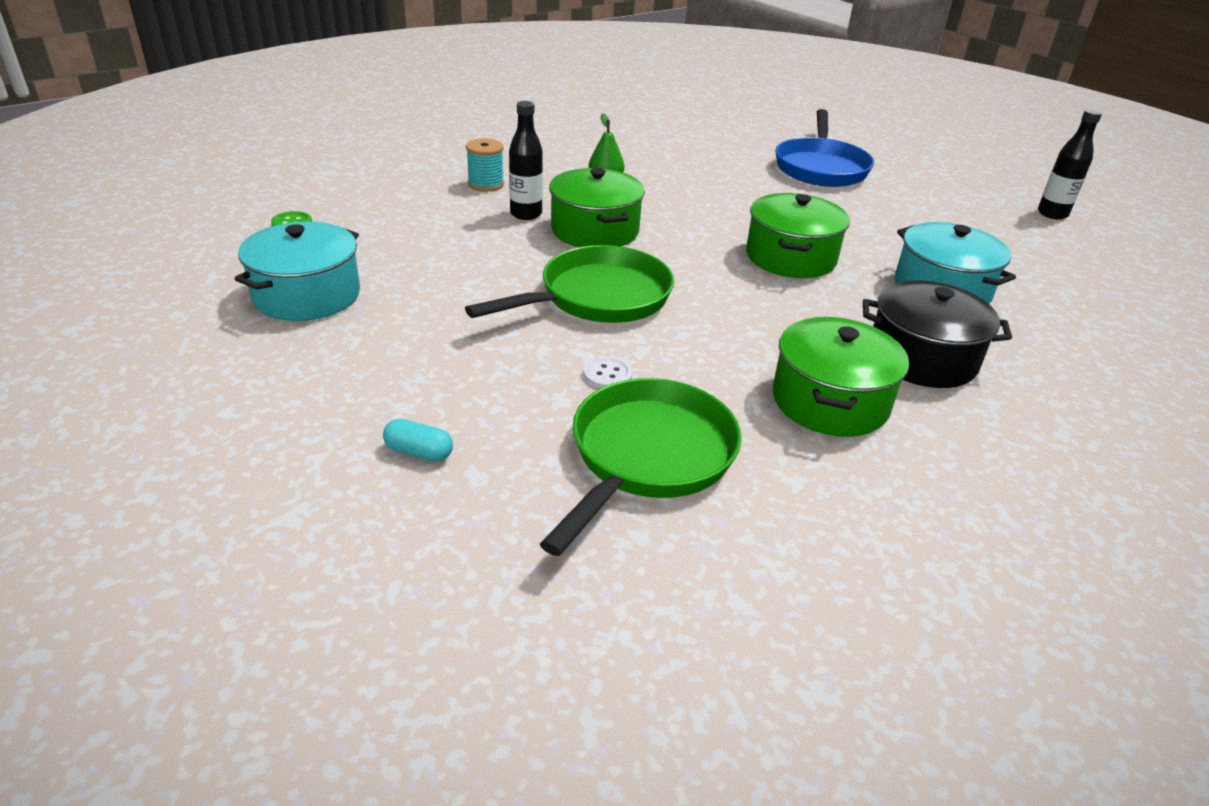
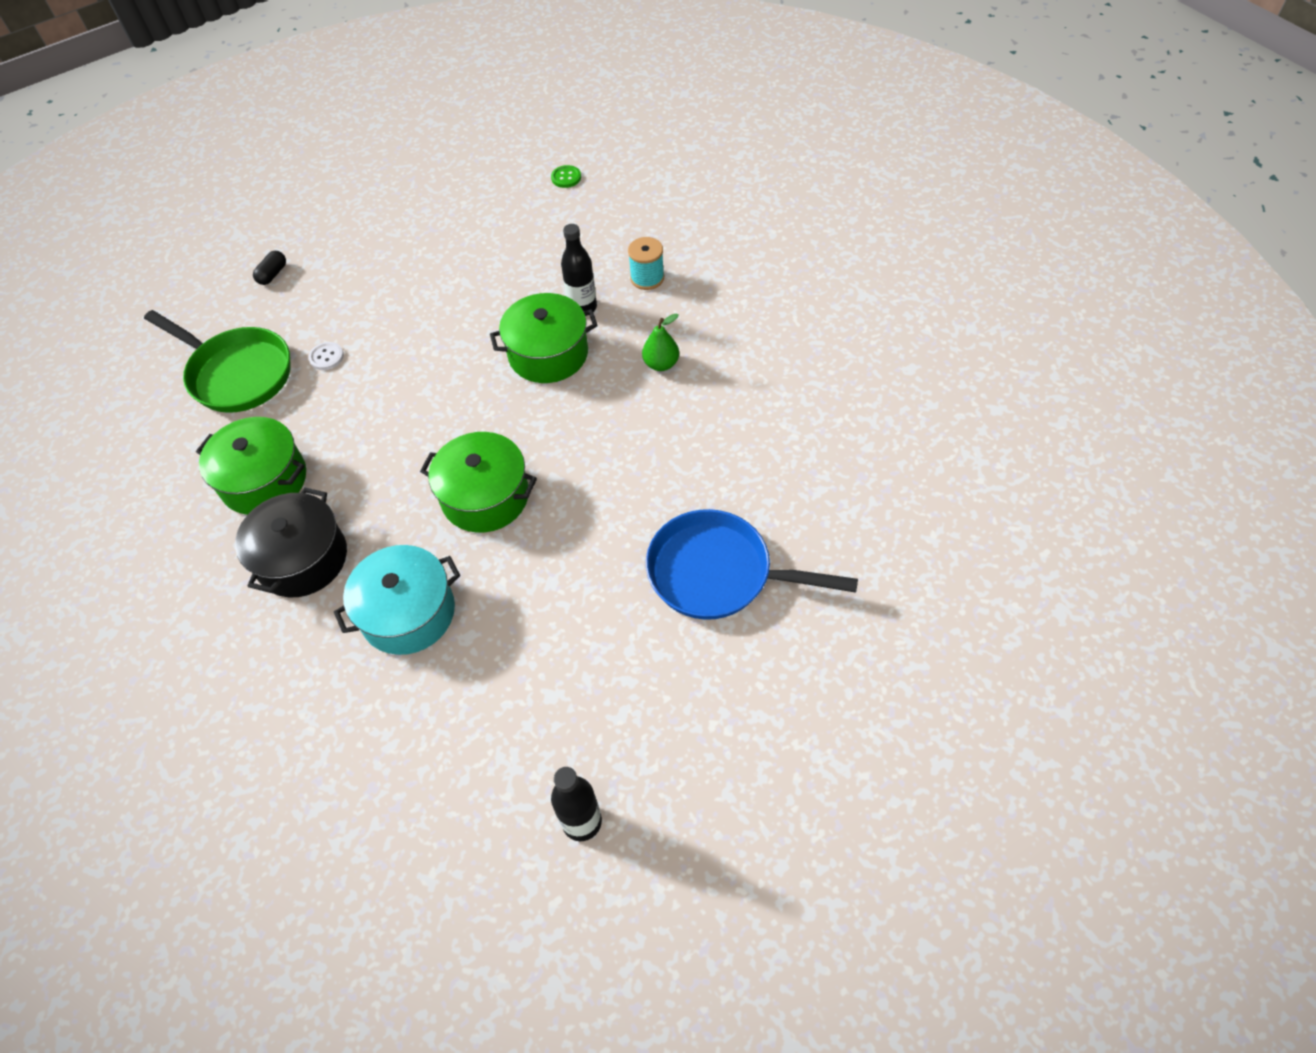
camera: 100 degrees right, 20 degrees up
turquoise pot [235,221,360,321] -> none
turquoise capsule [383,419,453,462] -> black capsule [253,251,286,285]
green pan [465,245,674,323] -> none

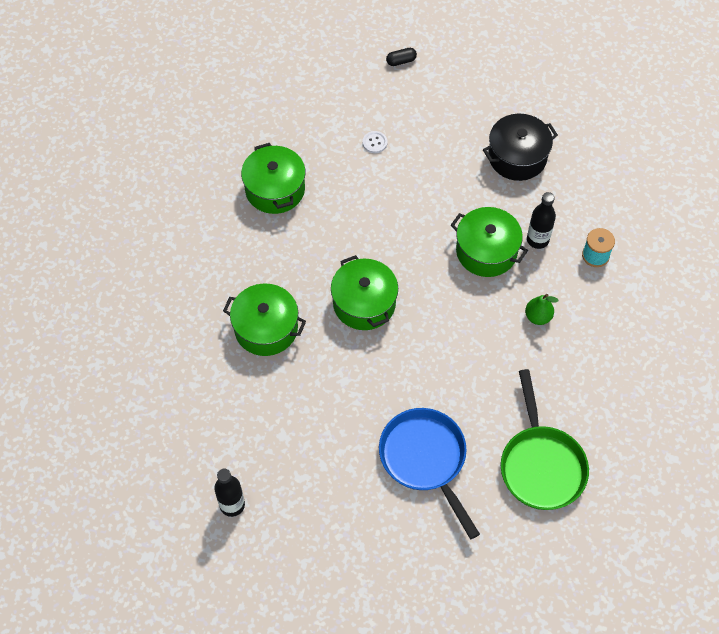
camera: 45 degrees right, 5 degrees up
green pan [144,310,291,413] -> green pan moved to [501,369,589,510]
black pot [235,488,347,597] -> black pot moved to [483,114,558,181]
turquoise pot [334,545,460,655] -> green pot [223,283,306,356]
green button [551,165,581,188] -> none

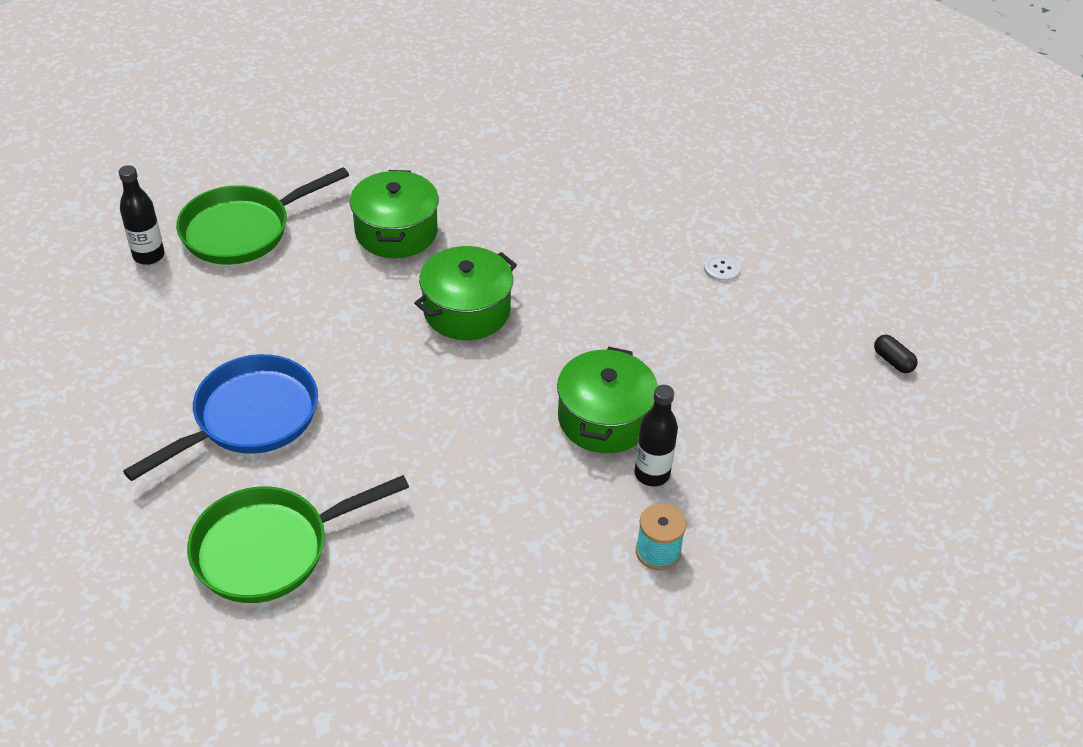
camera: 70 degrees right, 15 degrees down
green pot [241,143,306,214] -> none
black capsule [386,48,417,66] -> black capsule moved to [874,335,917,373]
black pot [483,114,558,181] -> none
green pear [525,294,558,325] -> none
none -> green pan [176,167,349,265]

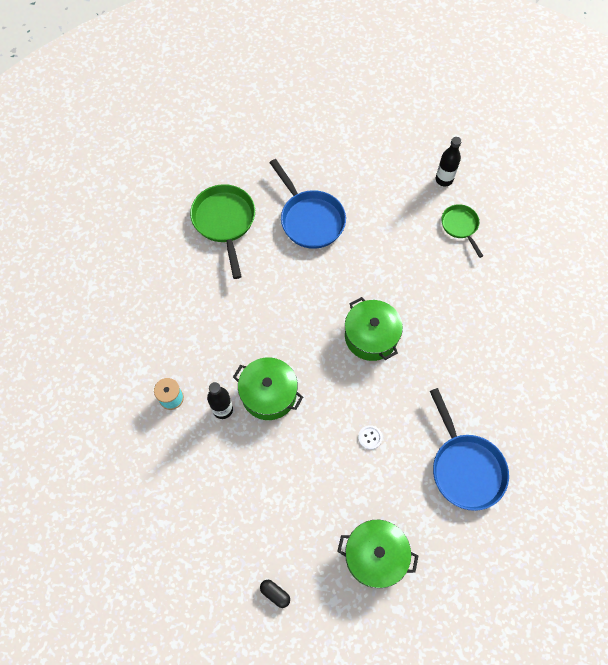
camera: 105 degrees right, 20 degrees up
green pan [176,167,349,265] -> green pan [441,204,483,258], size x0.58
green pot [350,170,439,258] -> green pot moved to [337,520,418,588]
white button [704,254,740,282] -> white button moved to [358,425,382,450]
black capsule [874,335,917,373] -> black capsule turned 60 degrees clockwise [260,580,290,608]
none -> blue pan [430,388,509,511]

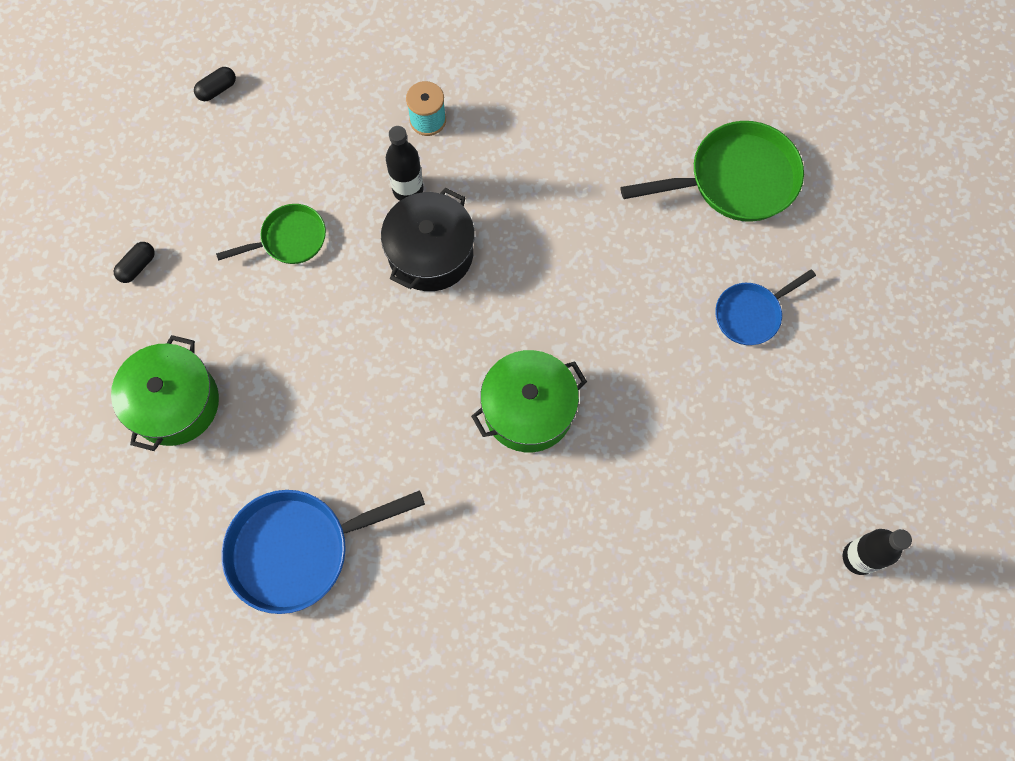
camera: 90 degrees right, 5 degrees up
green pot [233,357,303,420] -> black pot [381,188,475,291]
blue pan [270,159,346,249] -> blue pan [715,269,816,345], size x0.58
white button [358,425,382,450] -> none
green pan [441,204,483,258] -> green pan moved to [216,204,326,264]
none -> black capsule [194,67,236,101]

